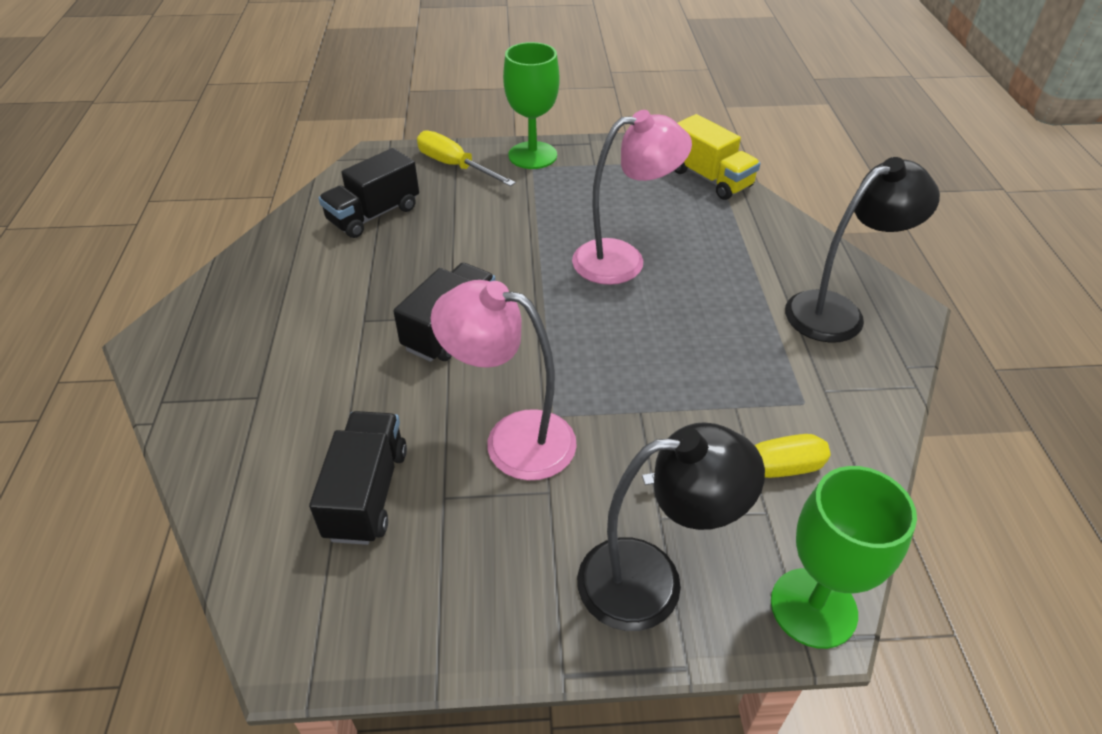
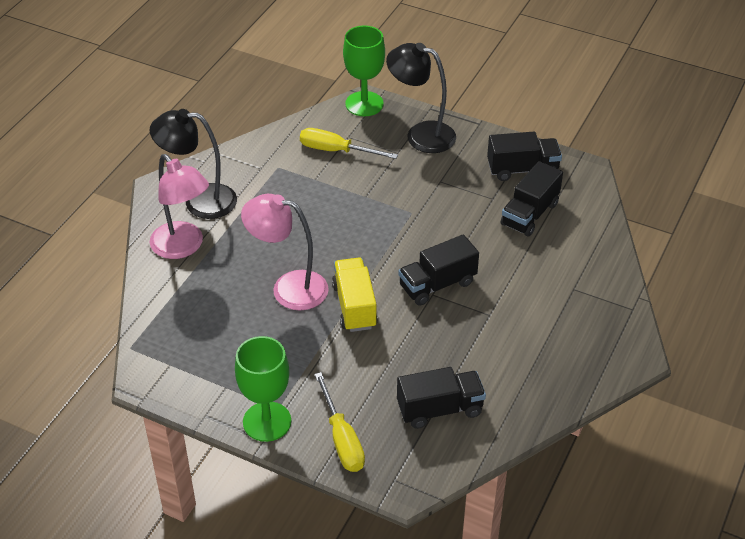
camera: 150 degrees left, 0 degrees up
pink lamp [431,280,577,480] -> pink lamp moved to [150,154,209,259]
yellow truck [674,114,760,200] -> yellow truck moved to [332,258,378,332]
none -> black truck [487,132,562,181]

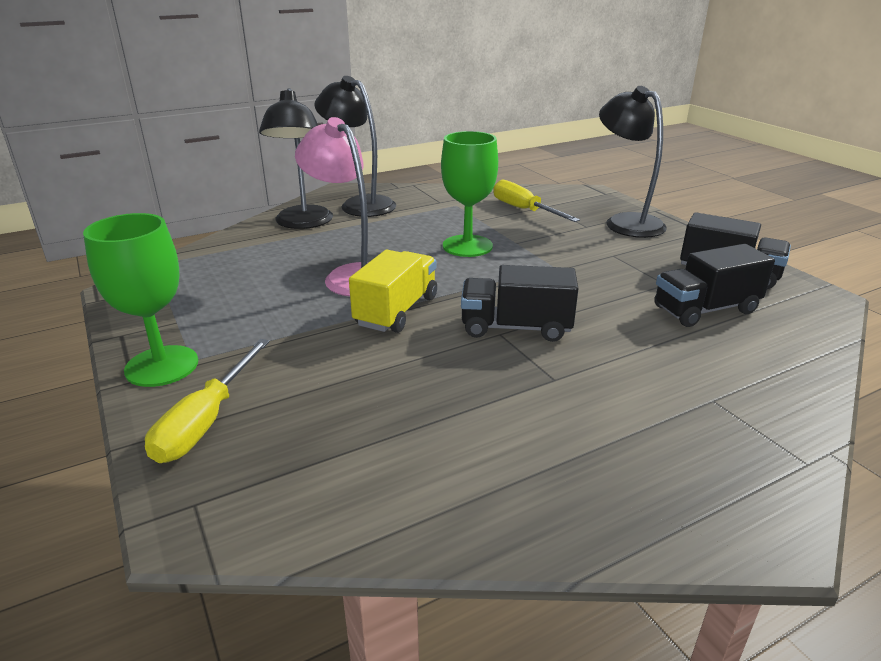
camera: 35 degrees right, 15 degrees down
pink lamp [150,154,209,259] -> black lamp [259,88,333,229]
green goblet [343,26,385,116] -> green goblet moved to [441,131,498,257]
black truck [397,367,486,429] -> none

